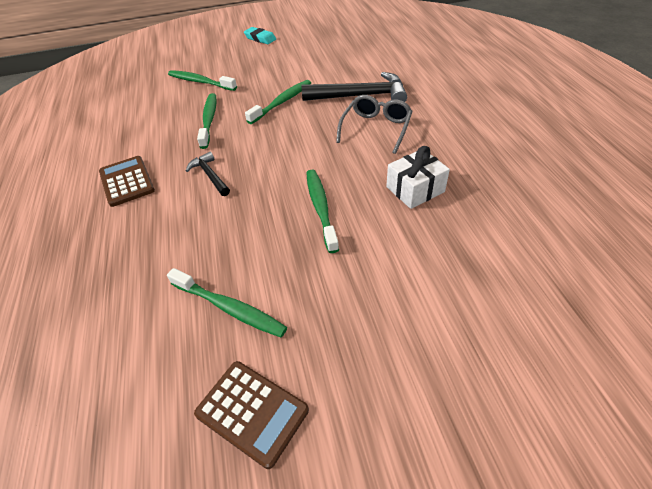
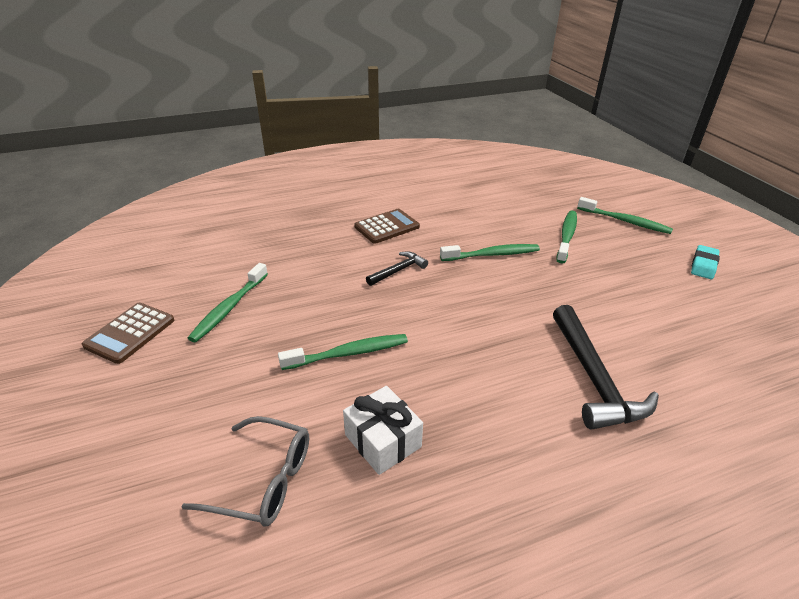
camera: 80 degrees right, 10 degrees down
green toothbrush [245,80,311,124] -> green toothbrush moved to [577,197,673,234]
grey glasses [336,95,413,154] -> grey glasses moved to [181,416,309,527]

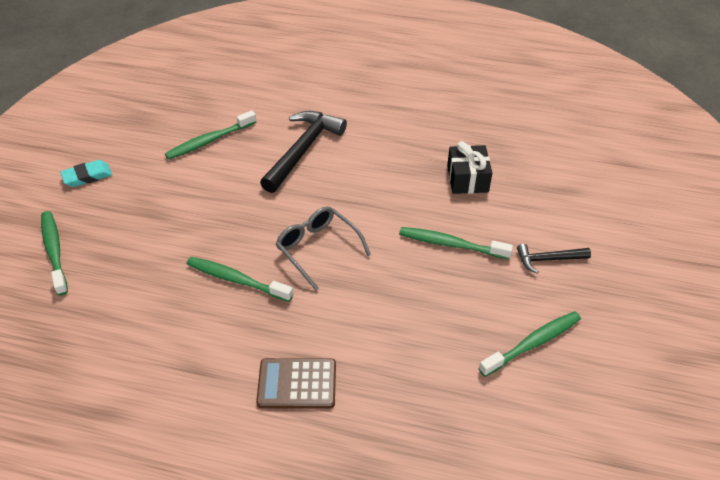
camera: 145 degrees left, 10 degrees up
brown calculator [82,303,174,364] -> none
grey glasses [181,416,309,527] -> grey glasses moved to [276,206,371,291]
white gift [343,386,423,475] -> black gift [447,141,492,194]
black hammer [366,251,428,286] -> black hammer moved to [517,244,591,274]
green toothbrush [556,211,577,263] -> green toothbrush moved to [165,110,256,160]

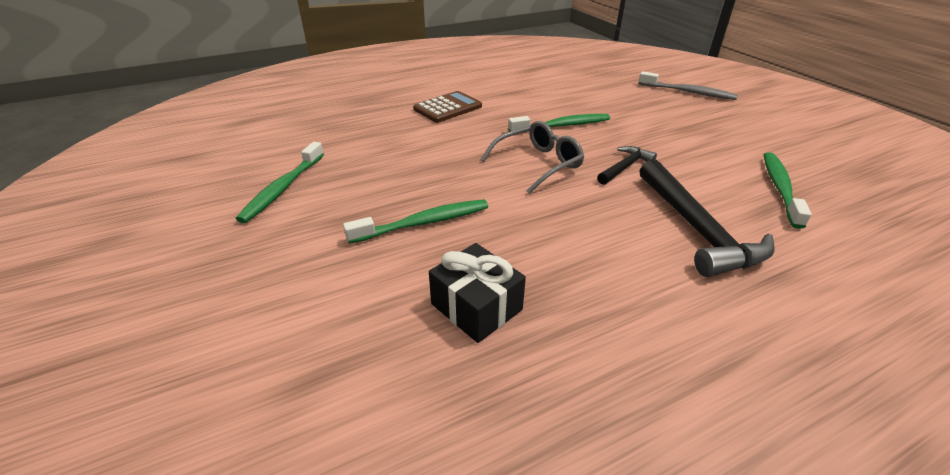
camera: 140 degrees right, 10 degrees down
green toothbrush [41,211,68,296] -> grey toothbrush [638,71,738,100]
turquoise eraser [60,160,112,187] -> none
grey glasses [276,206,371,291] -> grey glasses turned 45 degrees counterclockwise [480,121,584,194]
black hammer [517,244,591,274] -> black hammer moved to [597,146,657,185]

